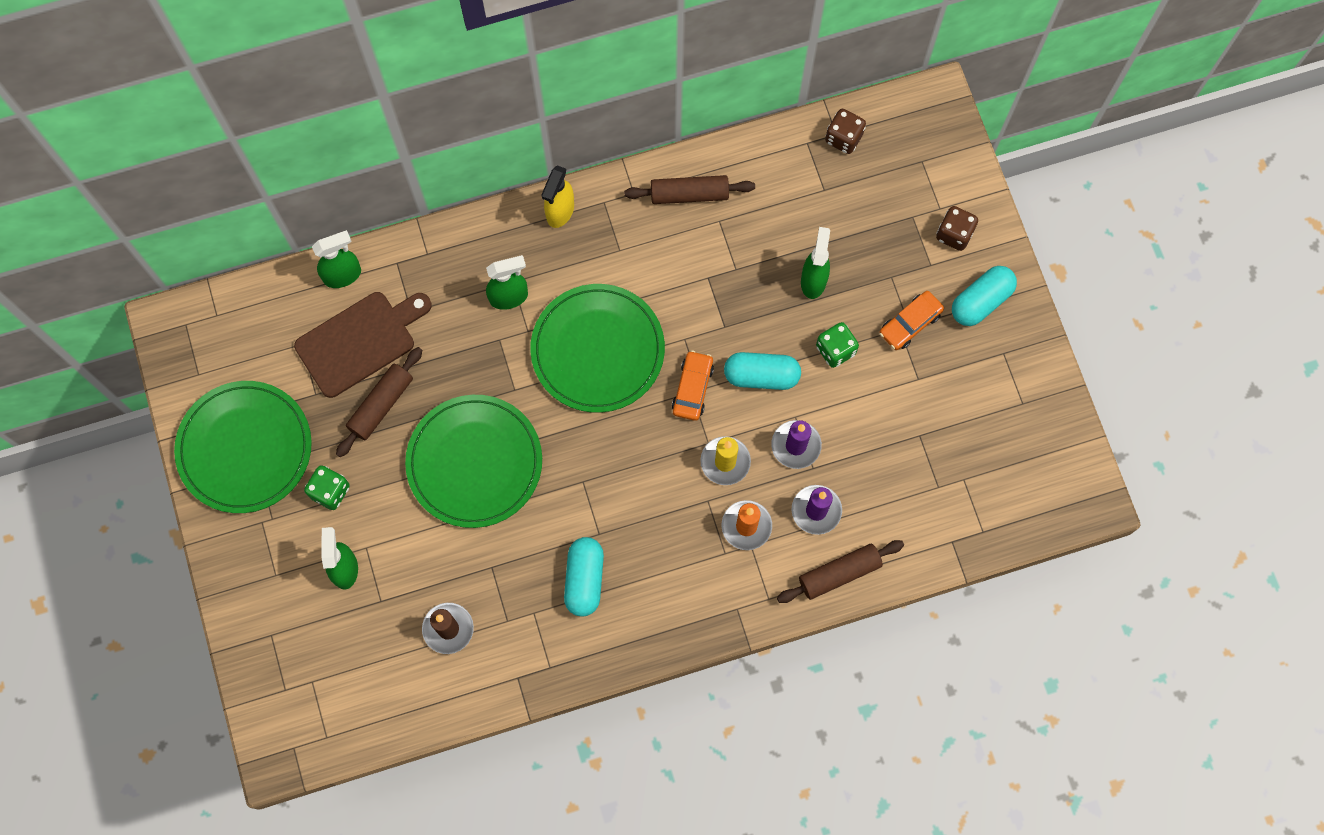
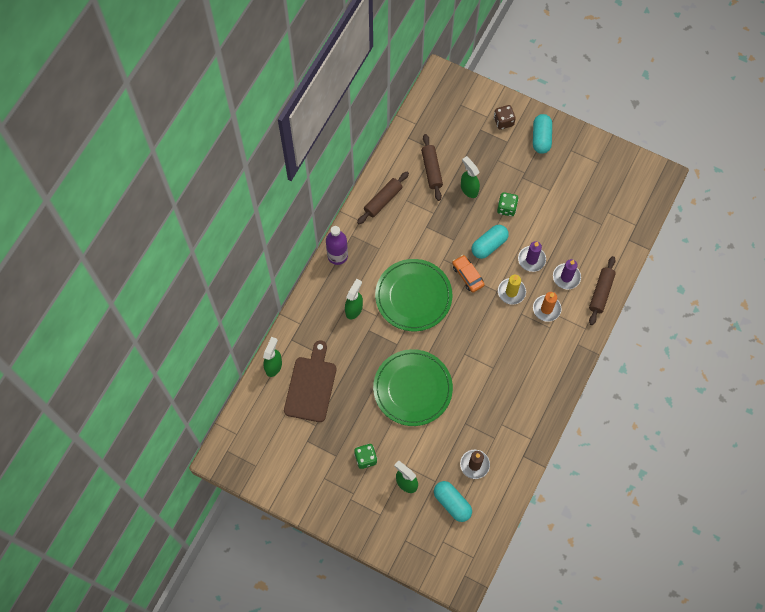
camera: 45 degrees left, 5 degrees down
green plate [174,381,312,513] -> none
brown rolling pin [336,347,422,457] -> brown rolling pin moved to [421,134,443,201]
yellow spray bottle [541,165,574,228] -> purple bottle [326,226,348,265]
turquoise capsule [564,537,604,616] -> turquoise capsule moved to [434,481,472,522]
brown dice [825,109,866,154] -> none
orange car [879,291,944,350] -> none

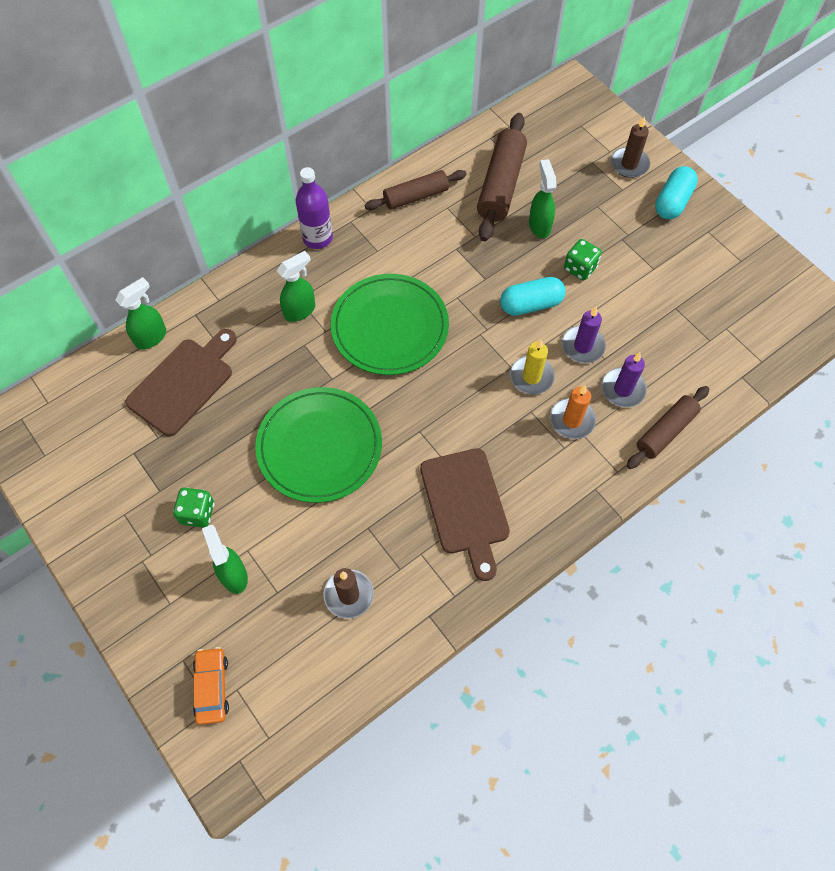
camera: 25 degrees right, 5 degrees down
brown rolling pin [421,134,443,201] -> brown rolling pin [477,113,527,241], size x1.51
turquoise capsule [434,481,472,522] -> none
orange car [452,255,485,293] -> orange car moved to [193,647,229,725]
brown dice [494,105,516,130] -> brown candle [611,116,650,178]
none -> brown cutting board [420,448,510,581]

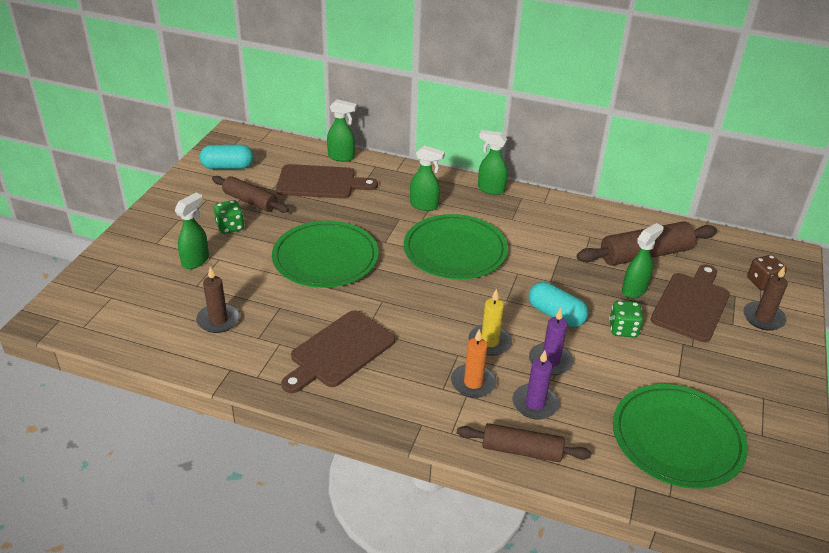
camera: 55 degrees right, 25 degrees down
orange car [193,647,229,725] -> none
purple bottle [296,167,333,249] -> green spray bottle [478,130,508,195]
brown rolling pin [365,170,467,210] -> brown rolling pin moved to [212,176,289,213]
turquoise capsule [655,166,698,219] -> turquoise capsule moved to [200,144,254,169]
none -> green plate [613,384,748,488]
none -> brown cutting board [651,264,730,342]
none -> brown dice [747,255,787,290]

